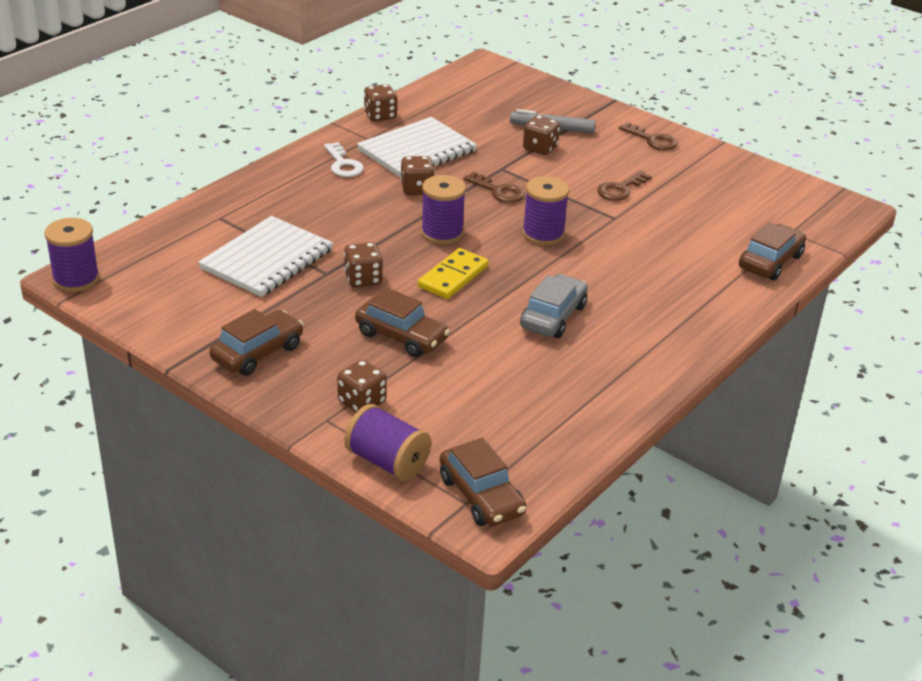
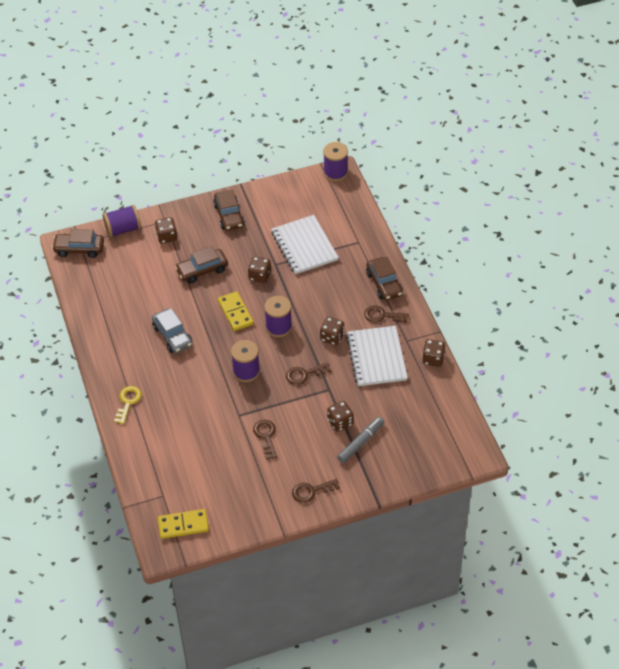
camera: 125 degrees right, 15 degrees up
white key [324,142,364,177] -> brown key [364,305,409,323]
brown car [739,223,806,281] -> brown car moved to [366,257,403,301]
none -> yellow key [114,386,142,424]
none -> yellow domino [158,509,209,539]

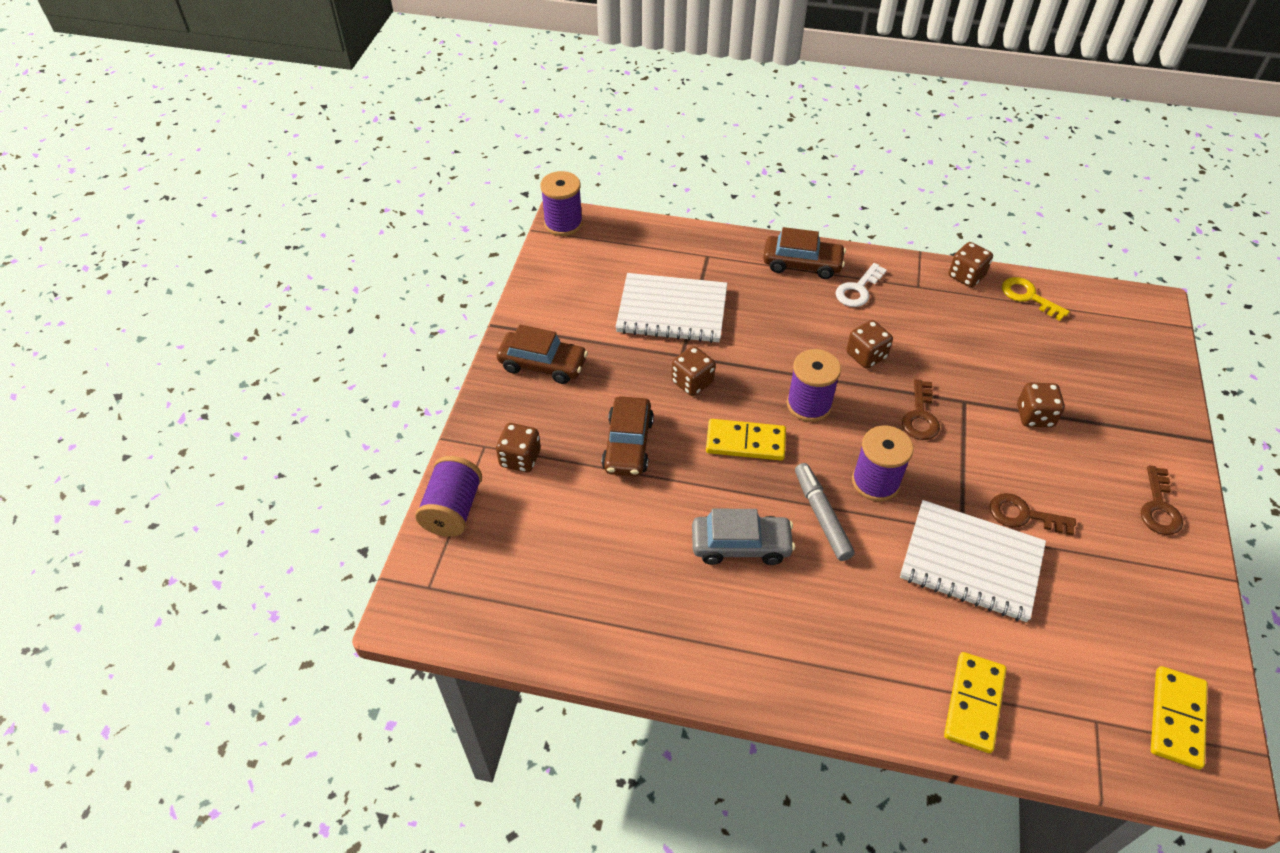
camera: 60 degrees left, 0 degrees up
brown car [52,229,104,258] -> none
yellow key [114,386,142,424] -> yellow key moved to [1002,277,1070,321]
grey marker [337,417,384,463] -> grey marker moved to [795,463,855,561]
white notebook [346,326,408,386] -> white notebook moved to [900,500,1046,622]
brown key [364,305,409,323] -> white key [835,263,887,307]
none -> yellow domino [944,652,1006,753]

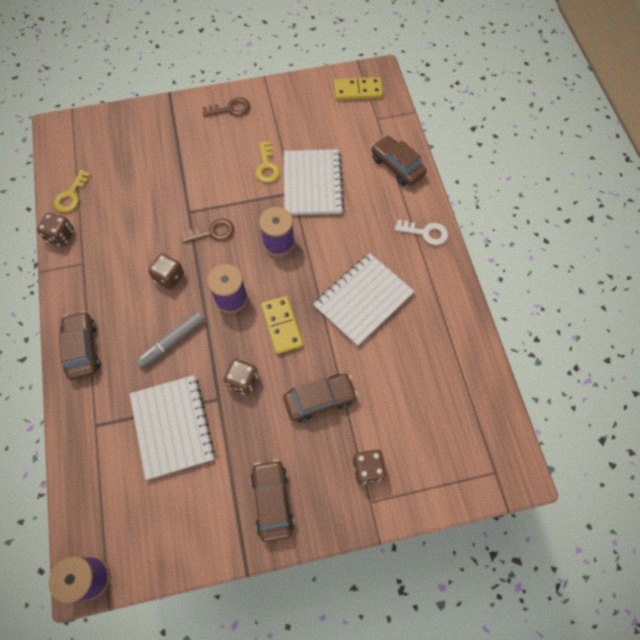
camera: 115 degrees left, 15 degrees up
purple spool [415,456,482,537] -> none
grey car [692,509,795,565] -> white notebook [313,253,414,346]
grey marker [795,463,855,561] -> grey marker moved to [136,311,205,368]
white key [835,263,887,307] -> white key moved to [395,220,448,245]
yellow domino [944,652,1006,753] -> brown car [371,135,427,186]
brown key [989,493,1076,535] -> yellow key [256,141,280,183]
brown dice [1017,383,1065,427] -> none

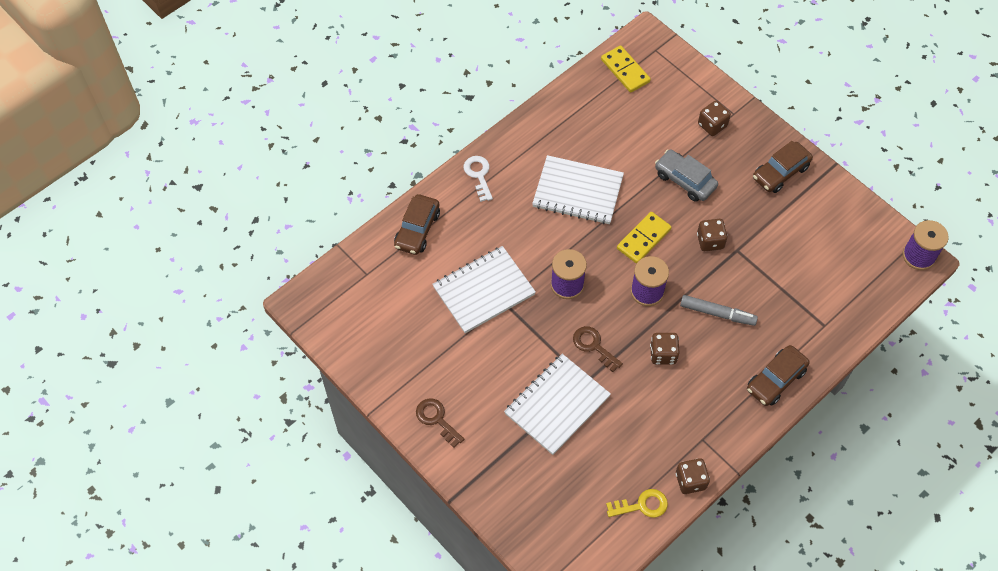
camera: 120 degrees left, 5 degrees down
white notebook [130,375,215,480] -> white notebook moved to [504,354,611,455]
yellow key [256,141,280,183] -> none
brown car [283,374,358,422] -> grey car [655,150,718,202]
yellow domino [334,77,383,100] -> yellow domino moved to [601,45,651,93]

